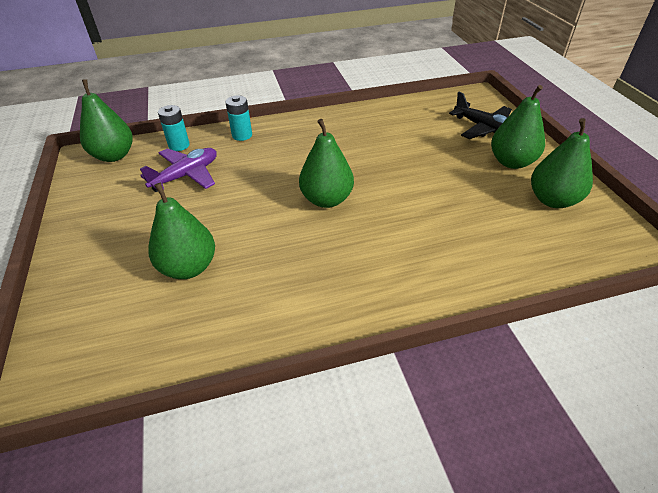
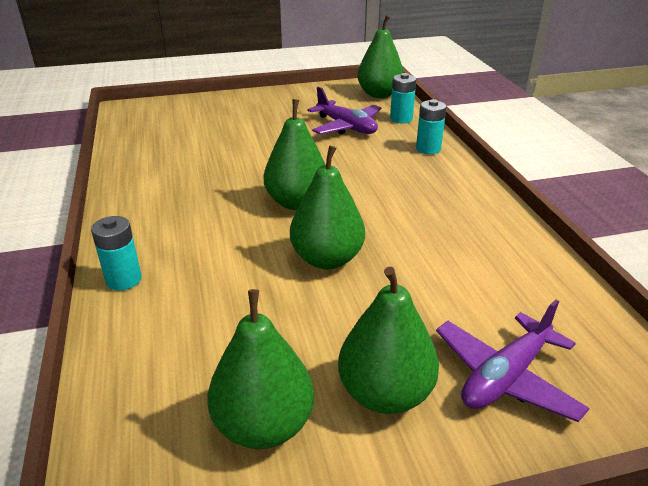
camera: 90 degrees right, 10 degrees down
green pear [148,183,215,279] -> green pear moved to [290,145,365,269]
black plane [449,92,512,139] -> purple plane [436,300,590,422]
none -> turquoise battery [91,216,142,291]

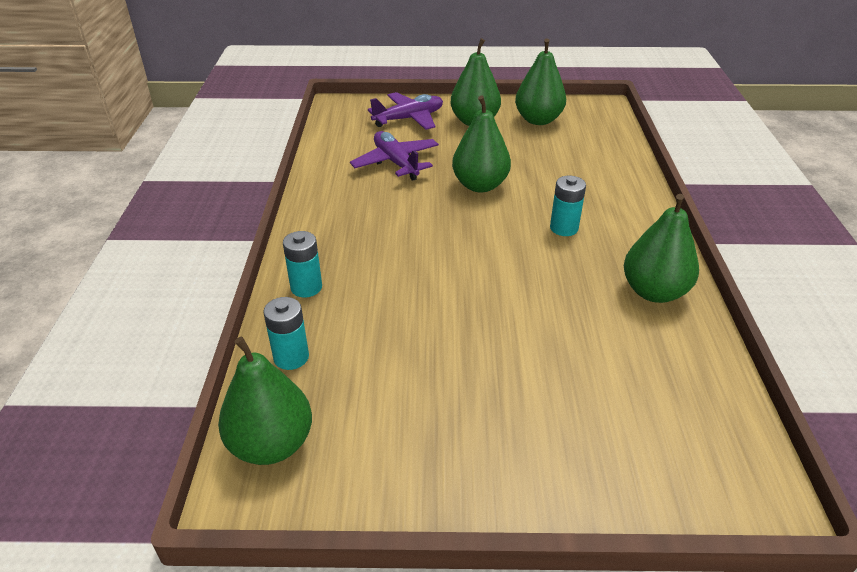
camera: 165 degrees left, 5 degrees up
turquoise battery [91,216,142,291] -> turquoise battery moved to [550,176,586,236]
green pear [264,99,326,210] -> green pear moved to [624,194,699,303]
purple plane [307,87,381,134] -> purple plane moved to [350,131,439,181]

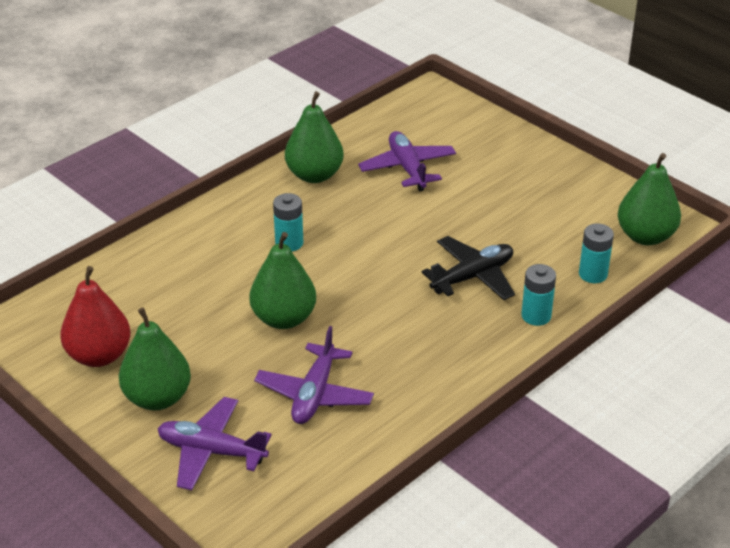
camera: 135 degrees left, 0 degrees up
green pear [515,38,566,125] -> red pear [60,266,131,367]
none -> purple plane [358,131,456,192]
none -> black plane [422,236,515,300]

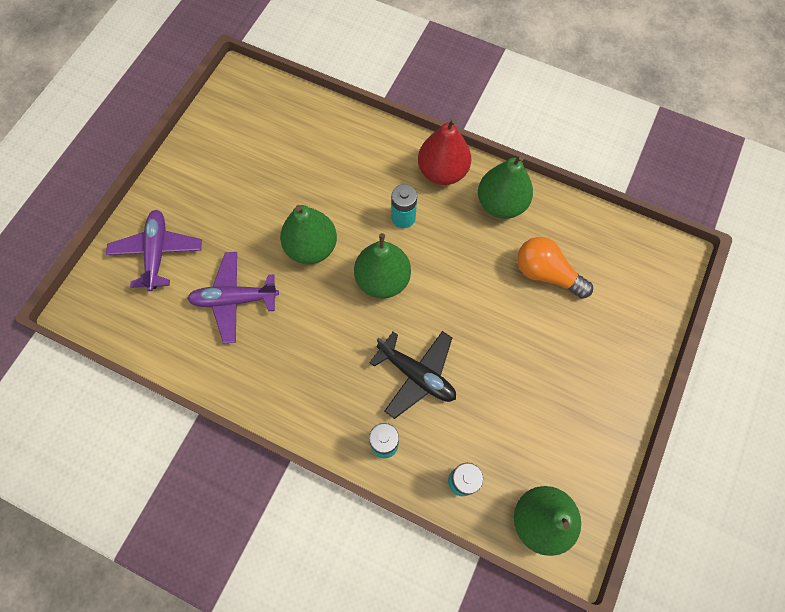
camera: 70 degrees right, 30 degrees up
red pear [60,266,131,367] -> red pear moved to [418,118,471,185]
green pear [119,307,191,411] -> green pear moved to [354,233,411,299]
purple plane [358,131,456,192] -> orange light bulb [517,237,593,299]

